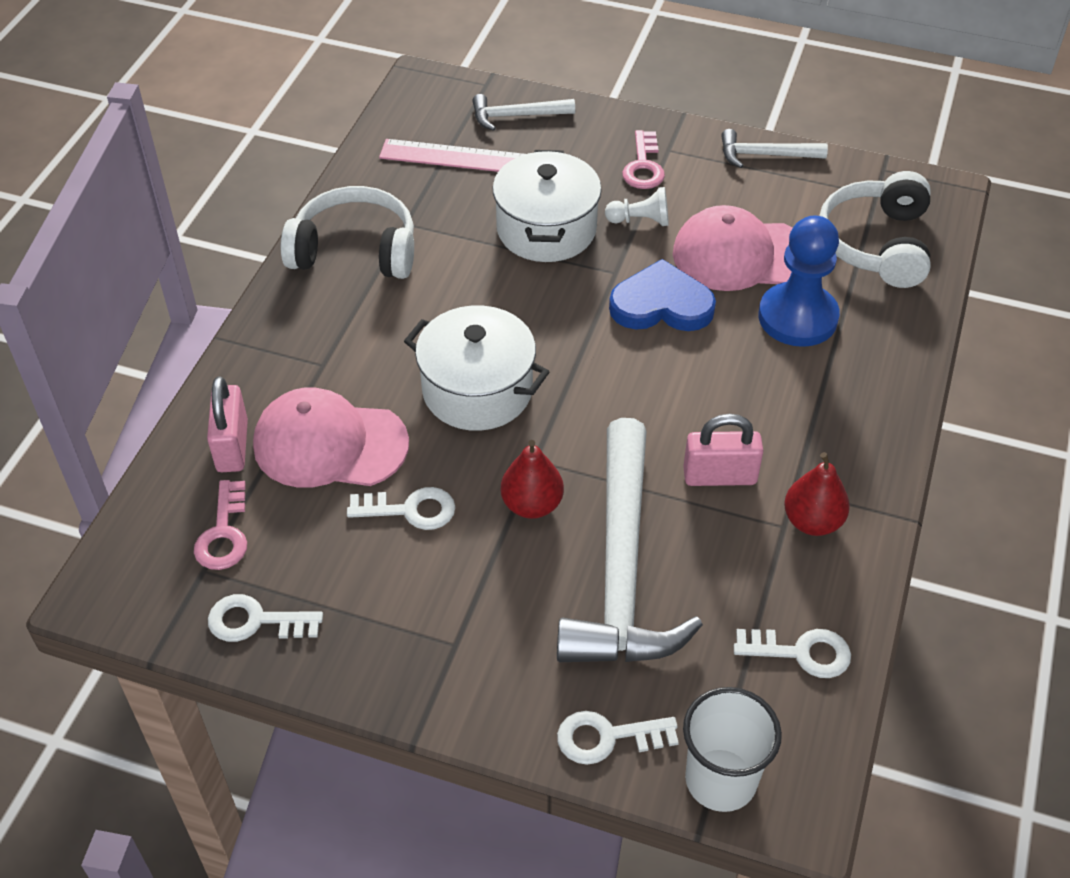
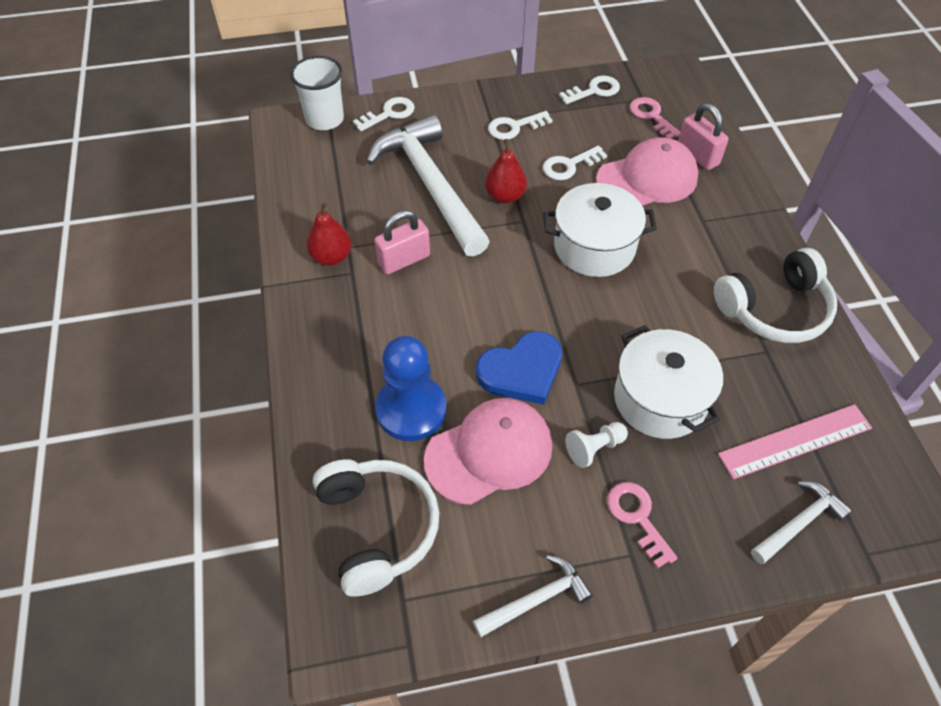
camera: 150 degrees right, 5 degrees up
white key [734,629,851,678] -> white key moved to [488,111,553,140]

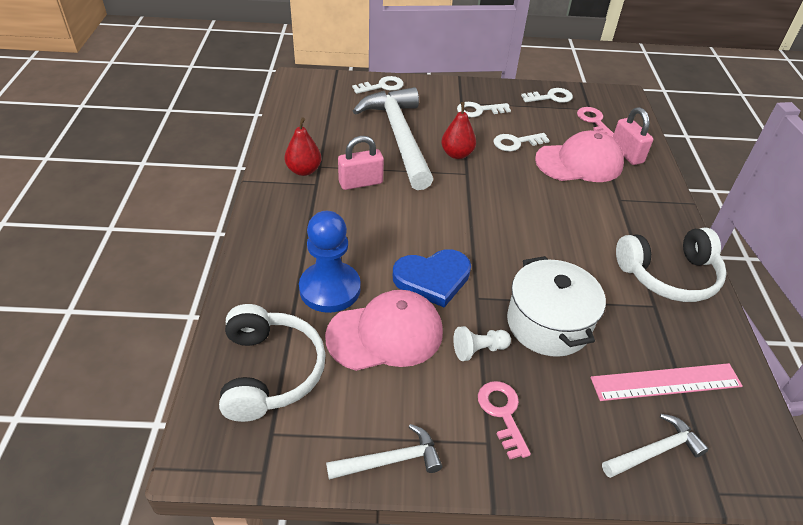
camera: 10 degrees right, 10 degrees down
white cup [290,56,344,130] -> none
white pot [543,183,657,277] -> none

